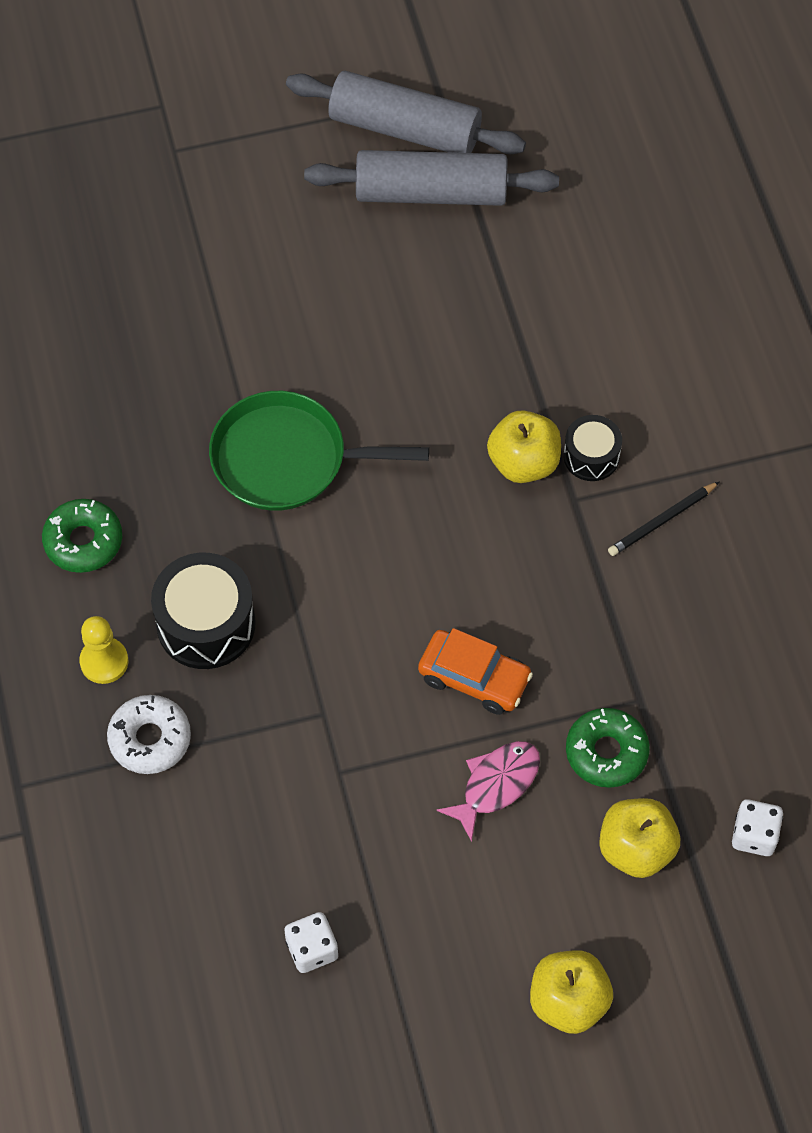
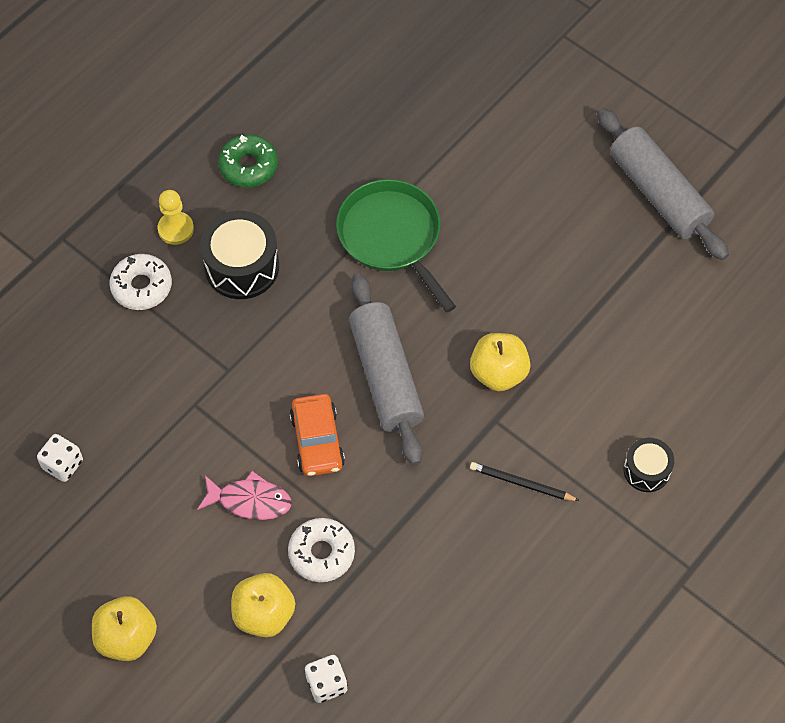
camera: 55 degrees right, 0 degrees up
grey rolling pin [286,71,526,154] -> grey rolling pin moved to [349,273,424,466]
black drum [563,415,622,481] -> black drum moved to [624,438,674,492]
green donut [566,708,650,788] -> white donut [288,518,355,582]

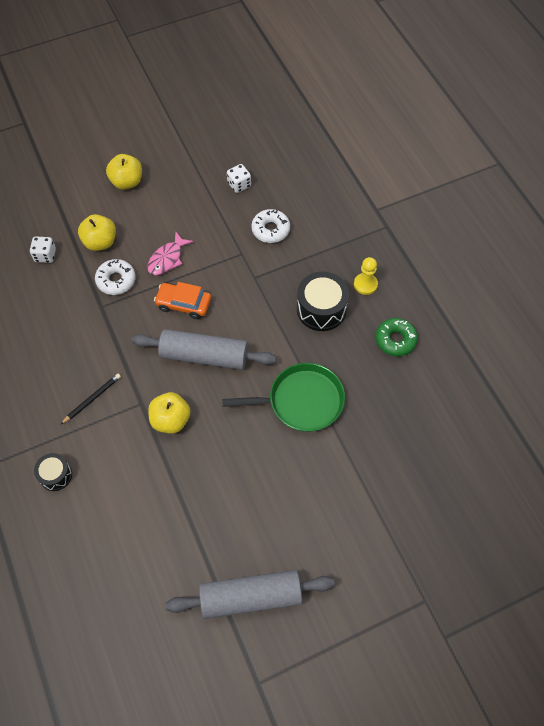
camera: 115 degrees right, 0 degrees up
white donut [109,254,172,310] -> white donut moved to [251,209,290,243]

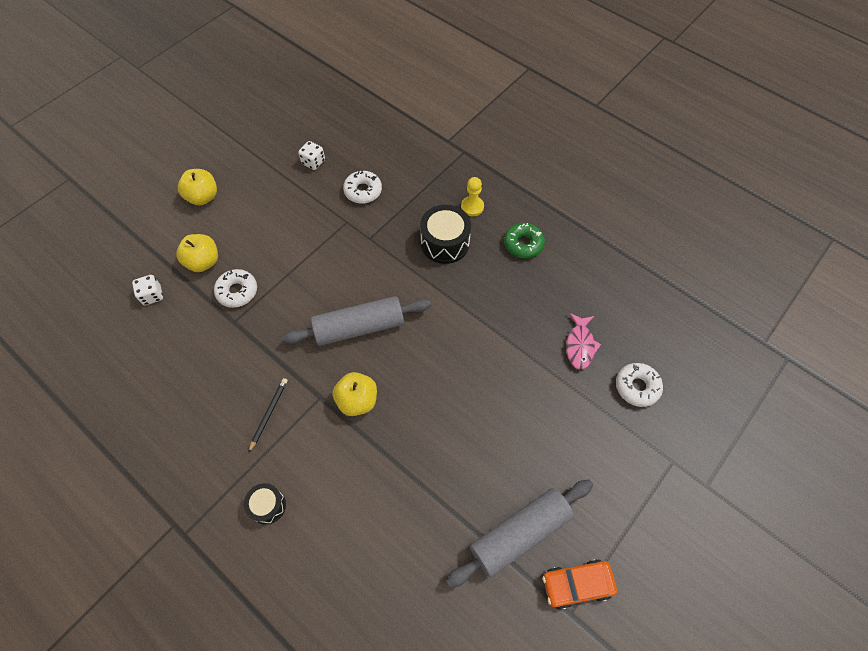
camera: 25 degrees left, 0 degrees up
pink fish [147,232,194,275] -> pink fish moved to [566,313,601,370]
orange car [154,282,211,319] -> orange car moved to [543,559,617,610]
green pan [222,363,345,432] -> none
none -> white donut [616,363,663,407]

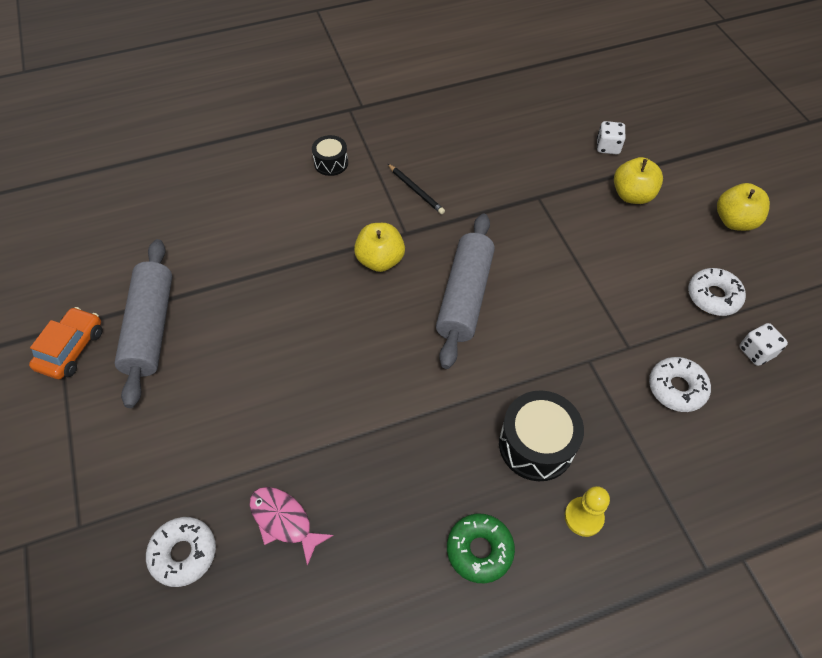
camera: 120 degrees right, 5 degrees down
white donut [214,269,257,308] -> white donut moved to [688,268,746,316]

